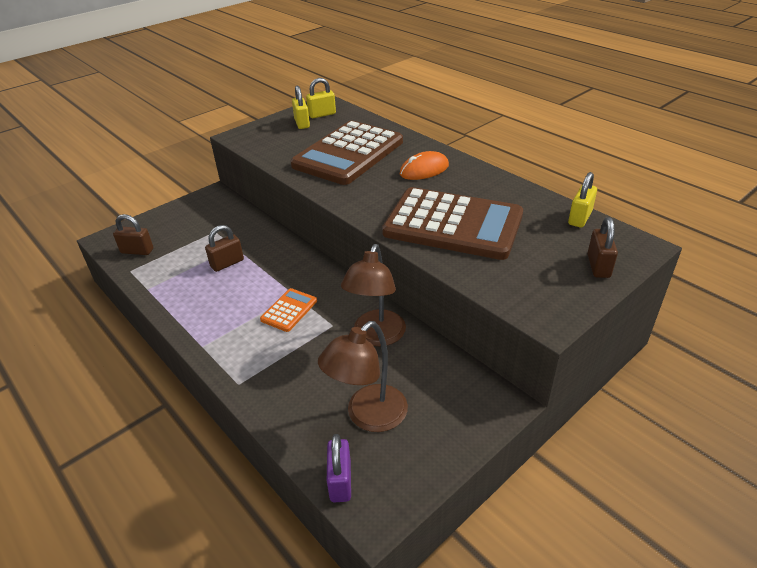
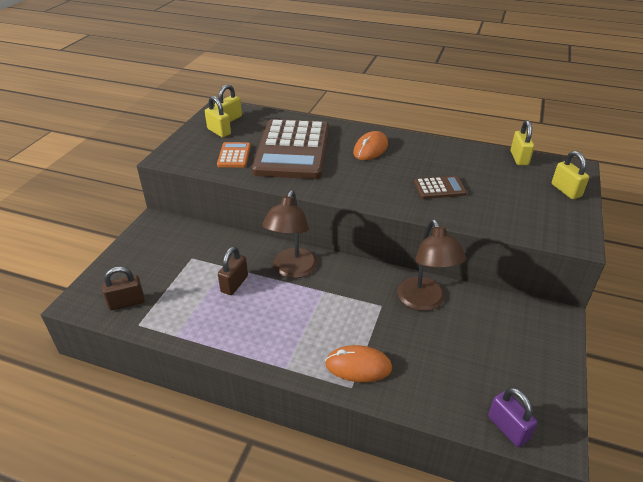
camera: 30 degrees left, 0 degrees up
orange calculator [260,288,317,332] -> orange calculator moved to [217,142,251,167]
brown lamp [318,321,408,432] -> brown lamp moved to [262,190,317,278]
brown calculator [382,187,523,260] -> brown calculator [414,176,467,199], size x0.42
brown padlock [587,217,618,278] -> yellow padlock [552,151,589,199]
none -> orange mouse [325,345,392,382]

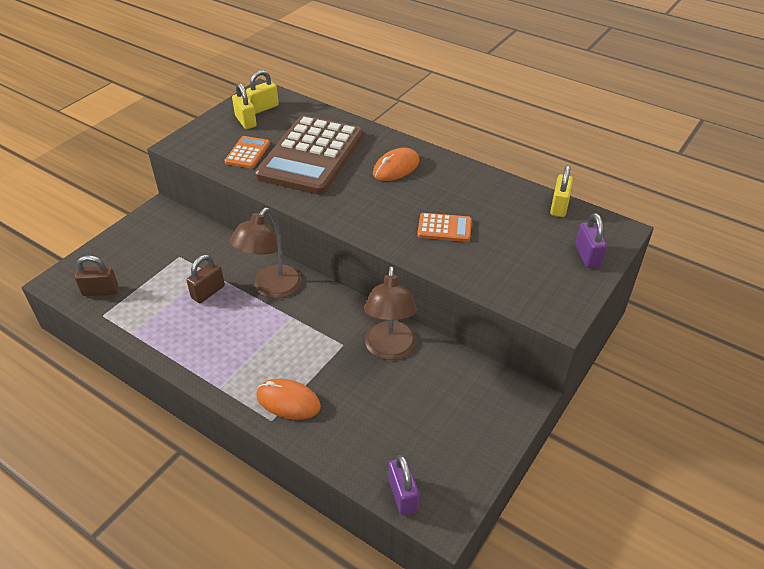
camera: 15 degrees right, 5 degrees up
brown calculator [414,176,467,199] -> orange calculator [417,213,472,242]
yellow padlock [552,151,589,199] -> purple padlock [576,213,607,268]

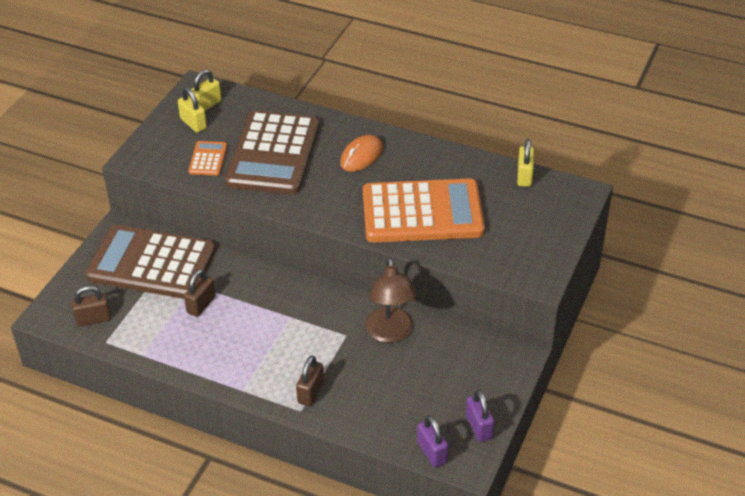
camera: 10 degrees left, 0 degrees up
brown lamp [229,208,302,298] -> none
orange mouse [256,379,321,420] -> brown padlock [296,356,324,406]
orange calculator [417,213,472,242] -> orange calculator [363,178,485,242], size x2.36
purple padlock [576,213,607,268] -> purple padlock moved to [466,390,494,442]
none -> brown calculator [85,225,216,299]

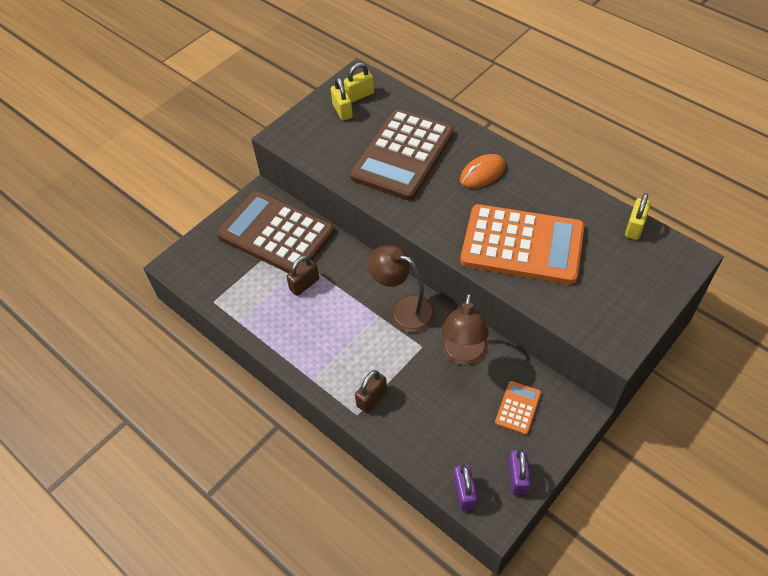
camera: 20 degrees right, 10 degrees up
brown padlock [72,286,111,326] -> none
orange calculator [188,141,227,176] -> orange calculator moved to [495,381,541,435]
none -> brown lamp [368,245,435,333]

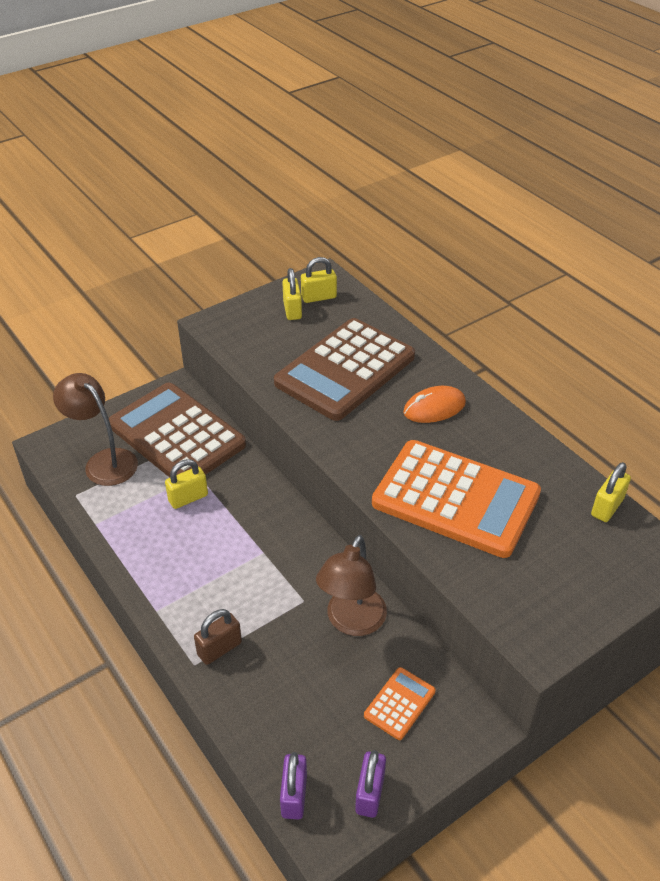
camera: 10 degrees right, 10 degrees down
brown padlock [286,256,319,296] -> yellow padlock [165,459,208,509]
brown lamp [368,245,435,333] -> brown lamp moved to [53,373,138,486]

